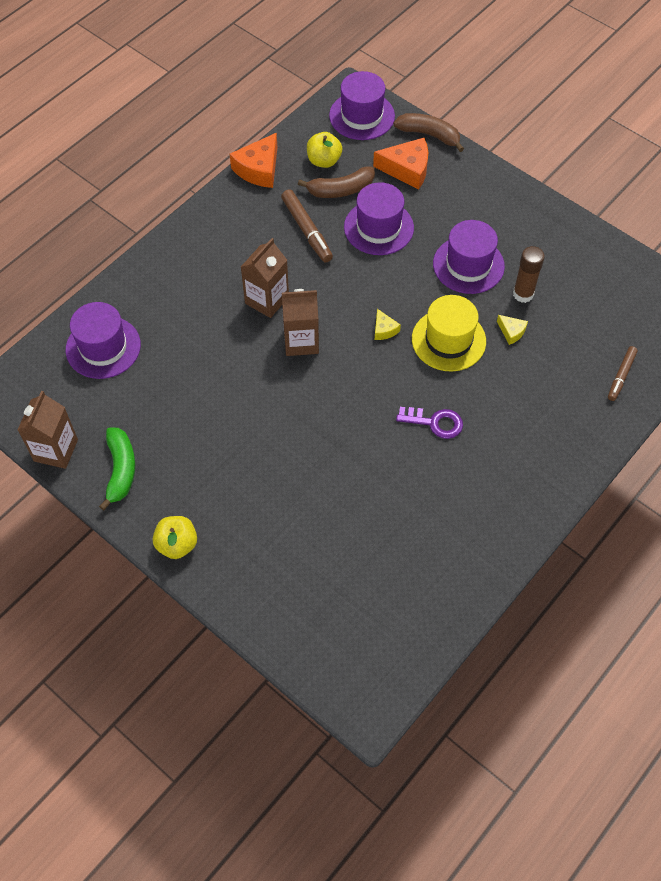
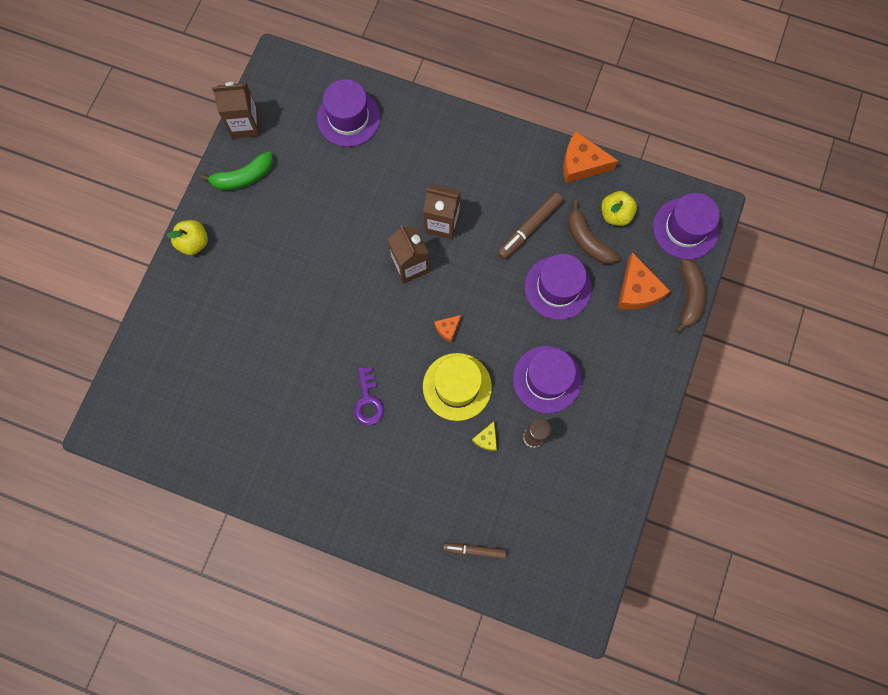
camera: 70 degrees right, 15 degrees up
yellow cheese [375,309,401,340] -> orange cheese [434,315,461,342]

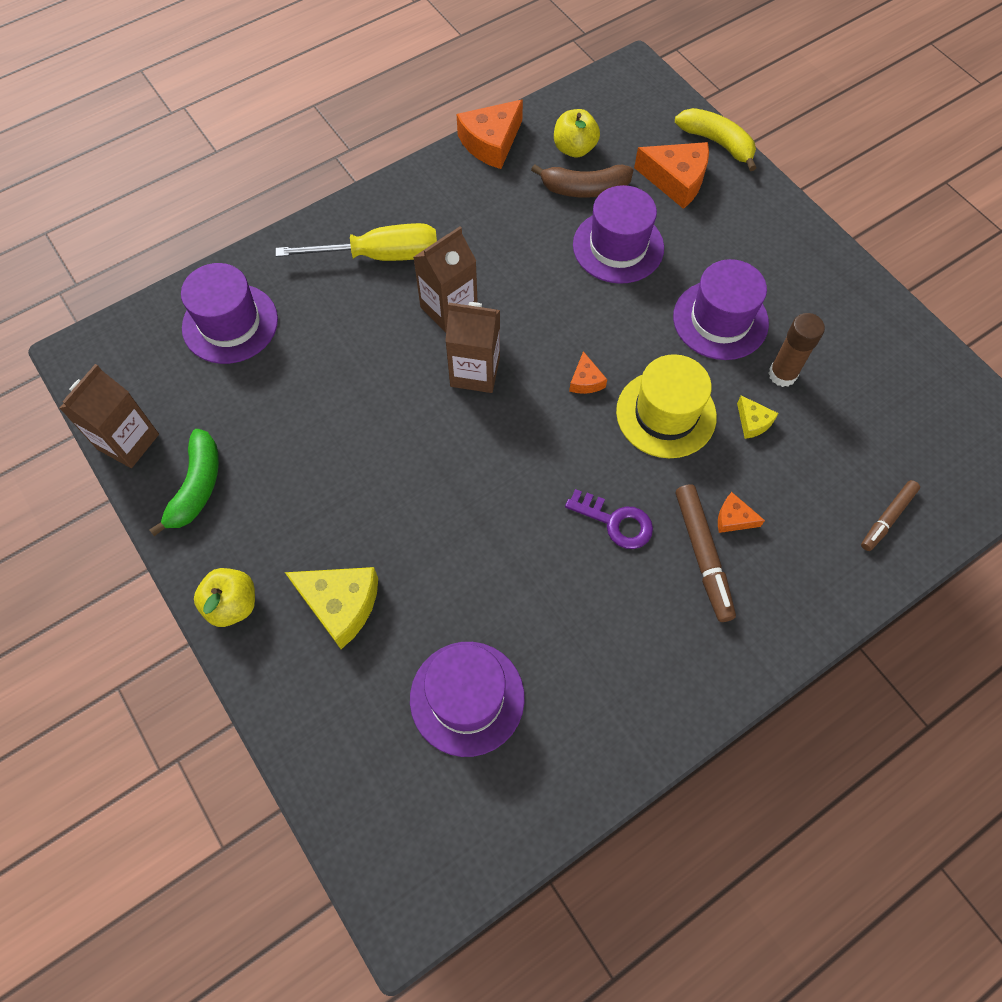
camera: 55 degrees left, 10 degrees down
brown marker [497,192,563,260] -> brown marker moved to [676,484,736,622]
purple hat [653,193,720,259] -> purple hat moved to [410,642,525,757]
brown banana [676,259,706,333] -> yellow banana [675,108,756,171]
none -> yellow screwdriver [276,223,437,261]
none -> yellow cheese [285,567,378,649]
none -> orange cheese [718,492,765,533]

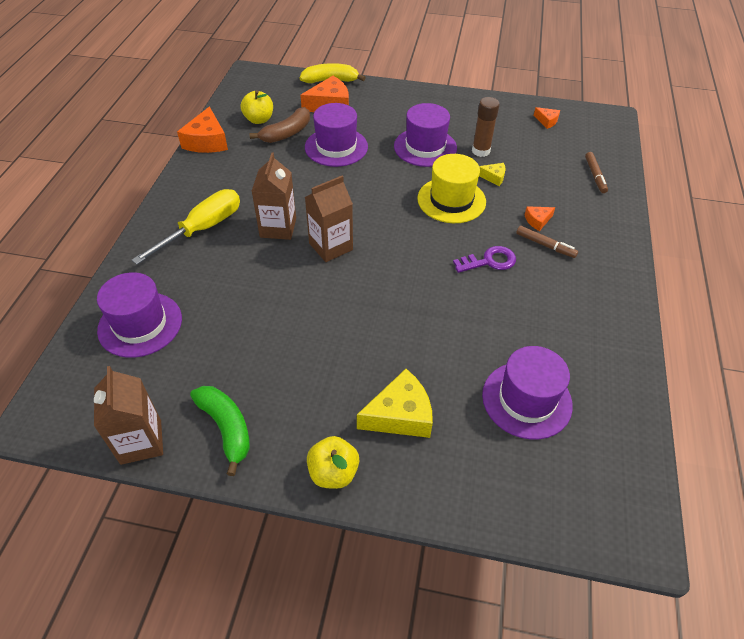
camera: 45 degrees left, 15 degrees down
orange cheese [569,351,607,394] -> orange cheese moved to [534,107,560,129]
brown marker [676,484,736,622] -> brown marker [516,226,578,258], size x0.65

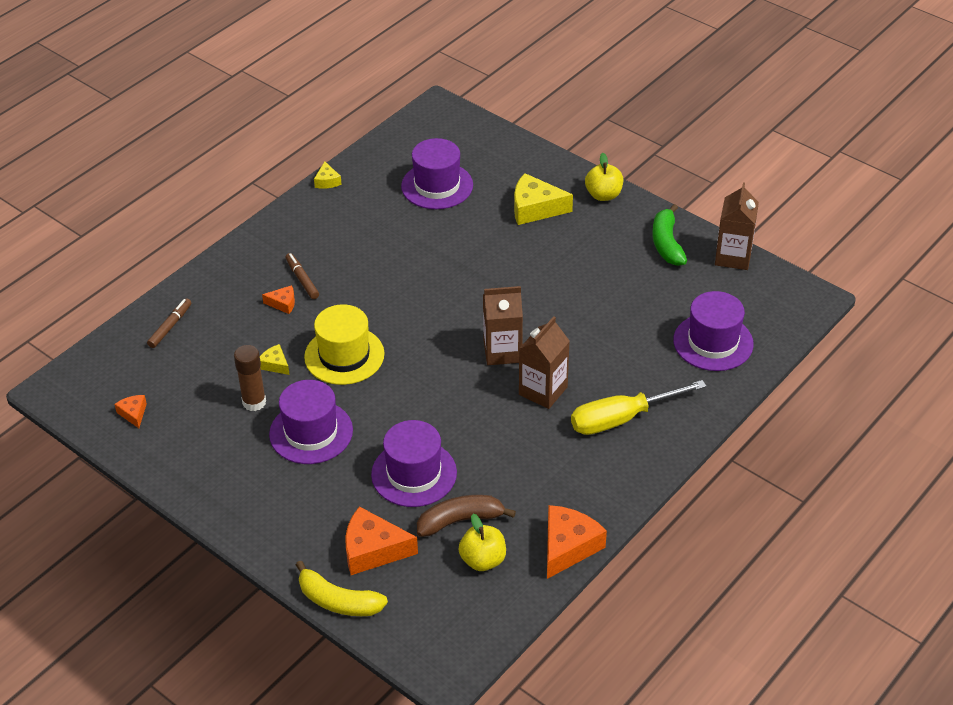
camera: 150 degrees left, 5 degrees down
purple key [453,246,516,273] -> none
none -> yellow cheese [314,161,342,189]

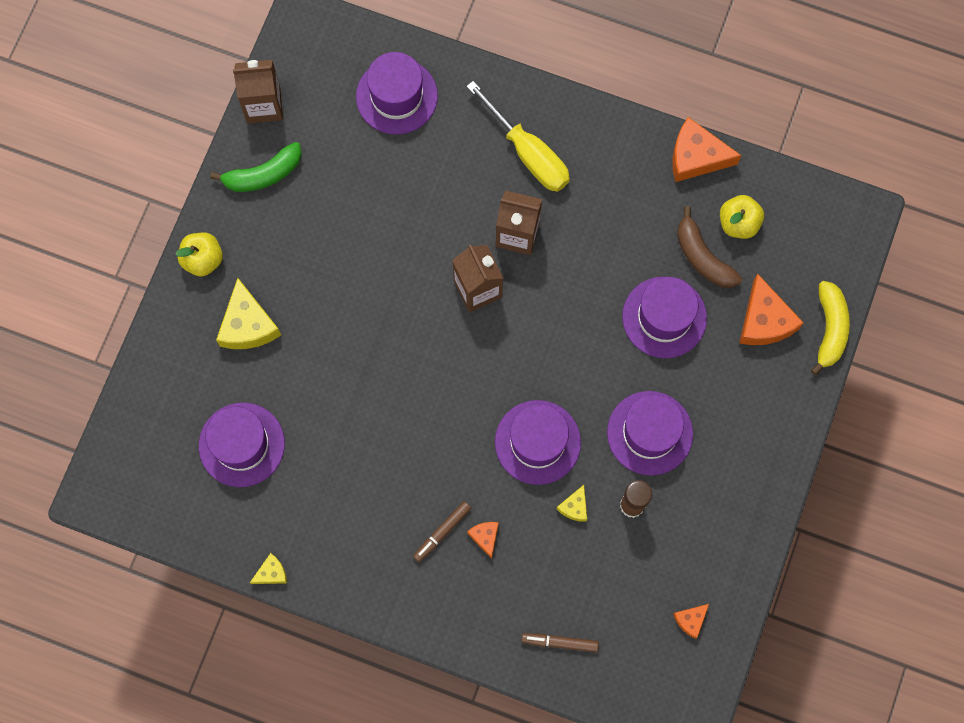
camera: 110 degrees left, 30 degrees up
yellow hat [304,304,384,385] -> purple hat [495,400,581,485]

